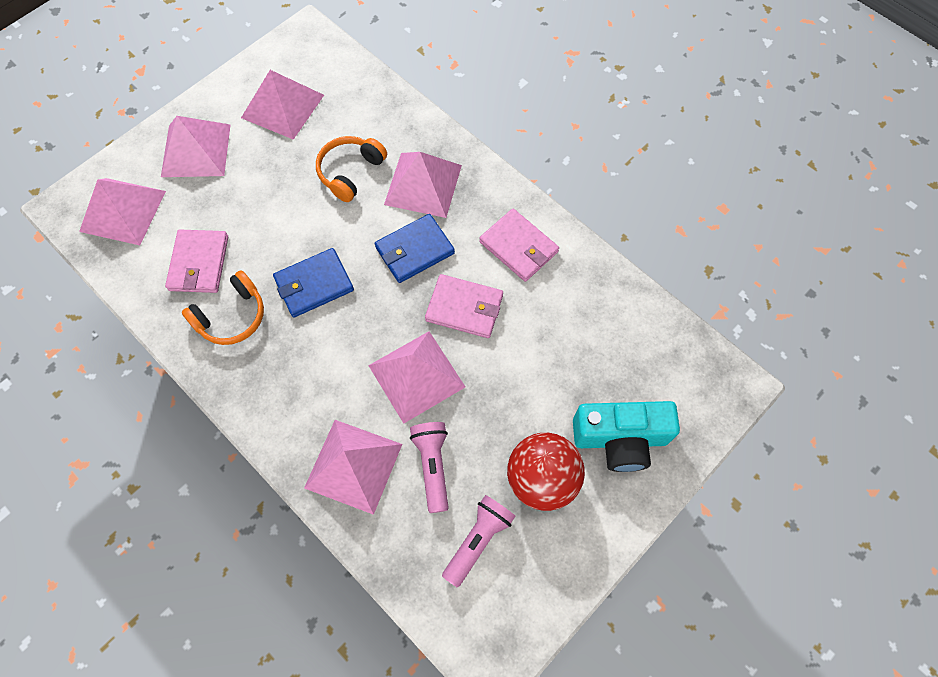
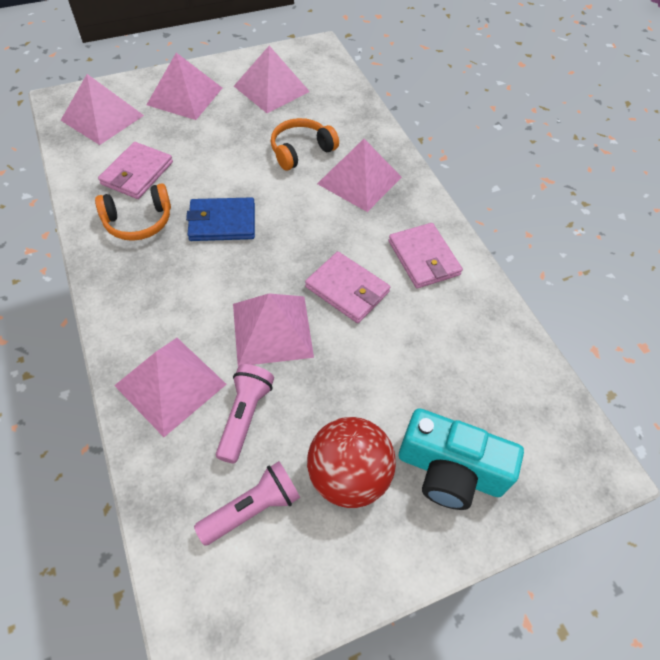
camera: 20 degrees right, 10 degrees down
blue wallet [375,214,455,283] -> none

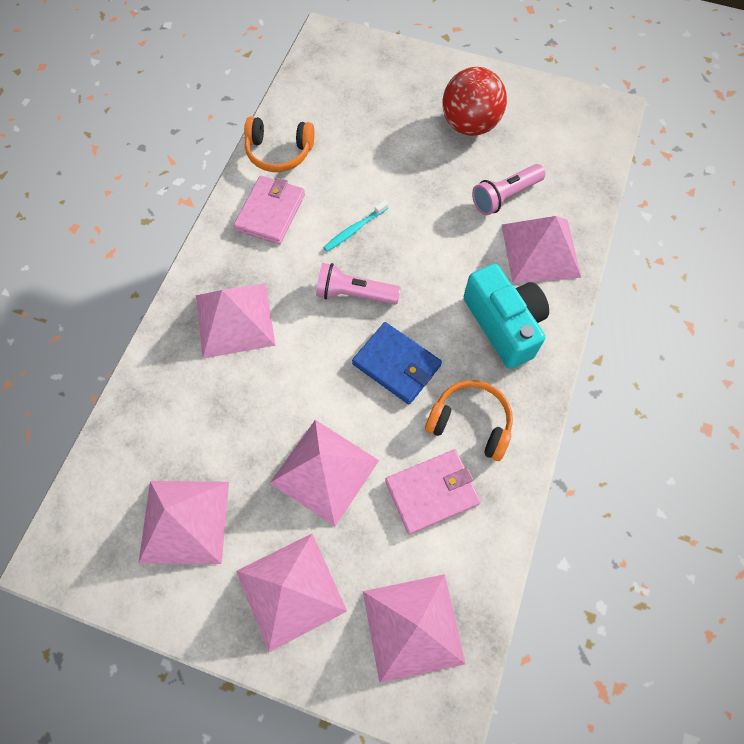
camera: 135 degrees left, 10 degrees up
pink flashlight [194,461,300,546] -> pink flashlight moved to [316,263,401,305]
pink pyramid [233,293,314,366] -> pink pyramid moved to [270,420,379,527]
orange headphones [271,118,339,170] -> orange headphones moved to [244,117,315,172]
pink wallet [305,251,390,323] -> turquoise toothbrush [323,200,388,252]
turquoise camera [399,408,524,510] -> turquoise camera moved to [464,264,549,369]

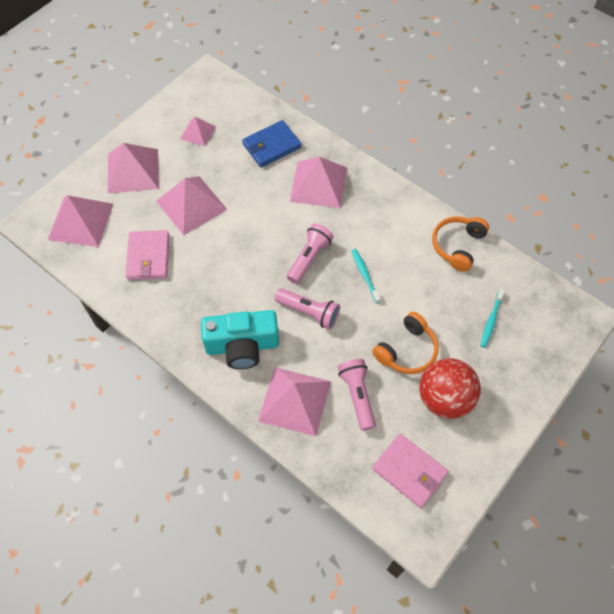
camera: 110 degrees right, 5 degrees down
pink pyramid [139,481,229,564] -> pink pyramid [180,117,216,146], size x0.56
pink wallet [234,176,305,245] -> pink wallet moved to [372,433,448,508]
blue wallet [352,322,442,404] -> blue wallet moved to [242,120,301,167]
orange headphones [425,380,513,461] -> orange headphones moved to [373,312,439,374]
none -> pink flashlight [275,288,340,329]
none -> turquoise toothbrush [480,289,505,348]

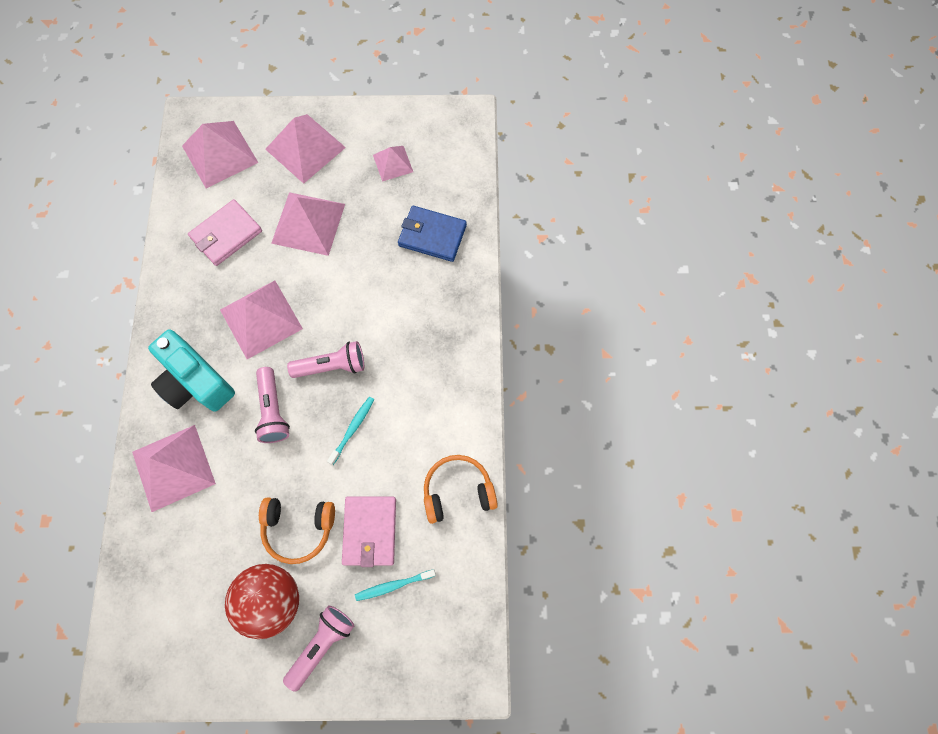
camera: 50 degrees right, 10 degrees up
pink pyramid [290,157,347,208] -> pink pyramid moved to [220,281,303,359]
pink flashlight [338,359,376,431] -> pink flashlight moved to [283,606,354,692]
pink wallet [372,433,448,508] -> pink wallet moved to [342,496,396,567]

